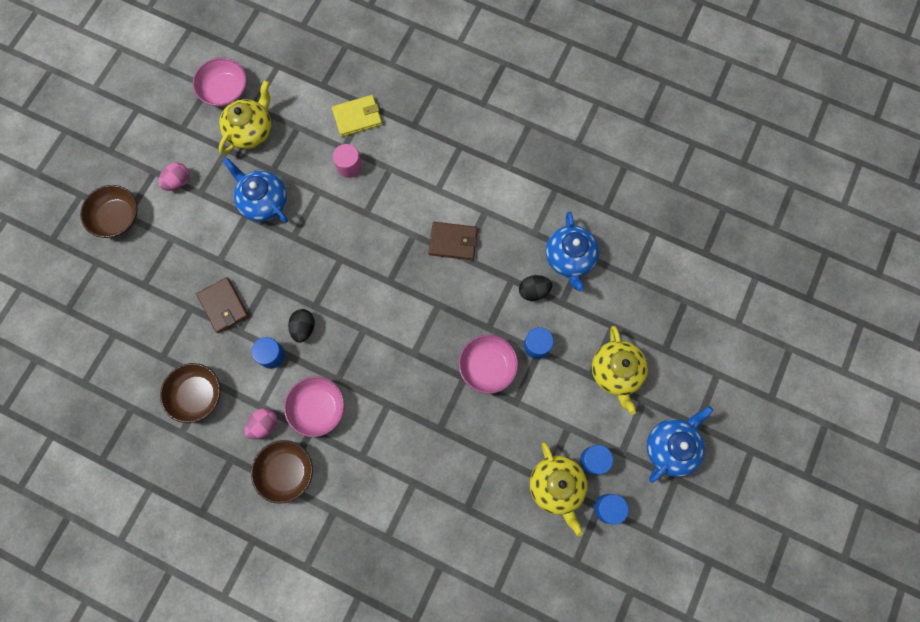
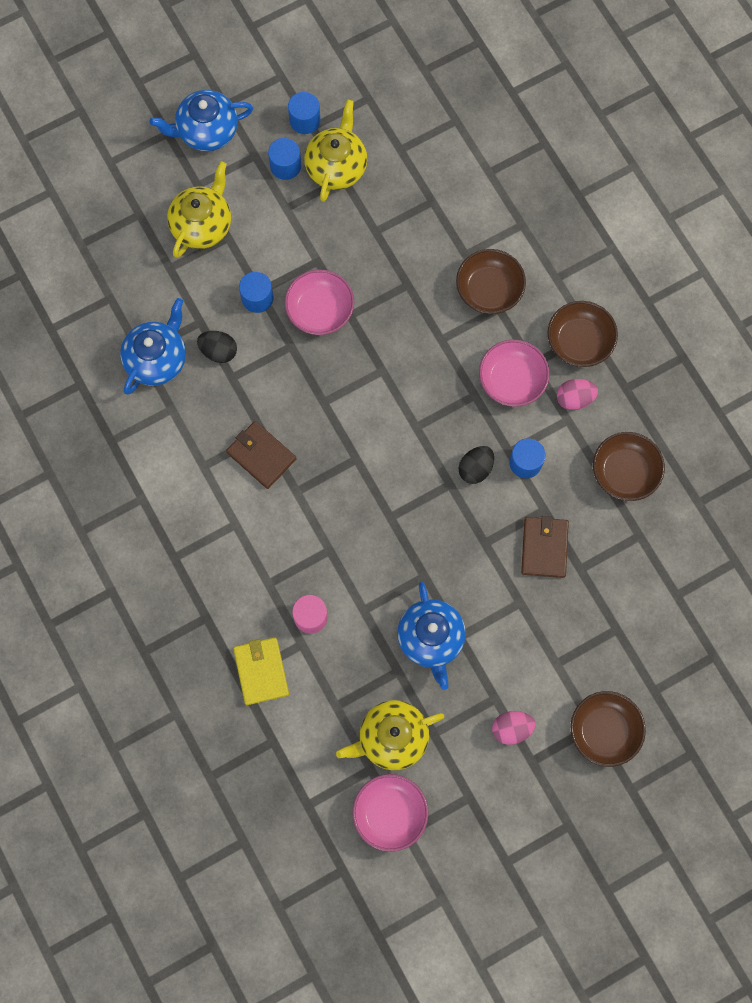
camera: 145 degrees left, 0 degrees up
yellow wallet [332,95,382,137] -> yellow wallet turned 60 degrees clockwise [233,637,289,705]
none -> brown bowl [456,249,526,314]

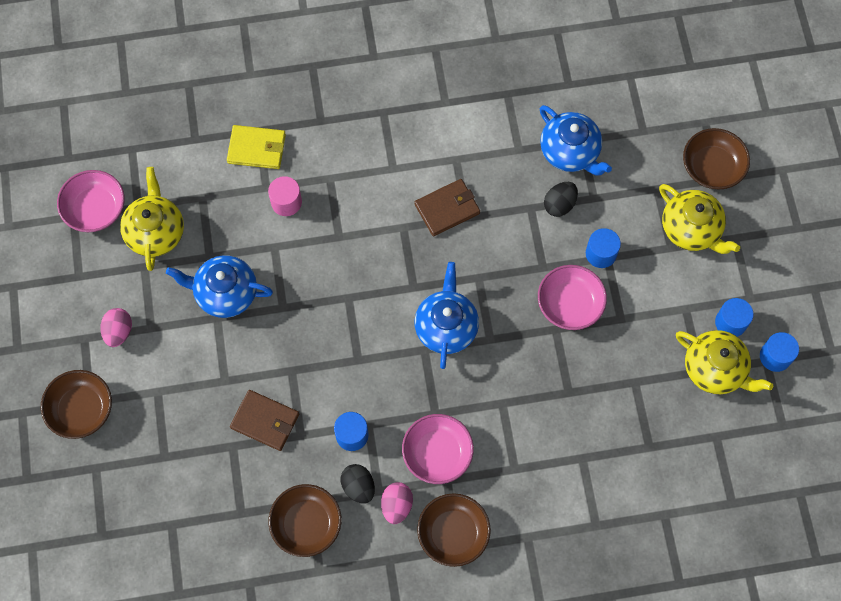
camera: 110 degrees right, 5 degrees down
blue teapot [149,90,253,151] -> blue teapot moved to [414,262,479,369]
brown bowl [456,249,526,314] -> brown bowl moved to [683,128,750,190]
black egg [458,446,494,484] -> black egg moved to [340,464,375,504]

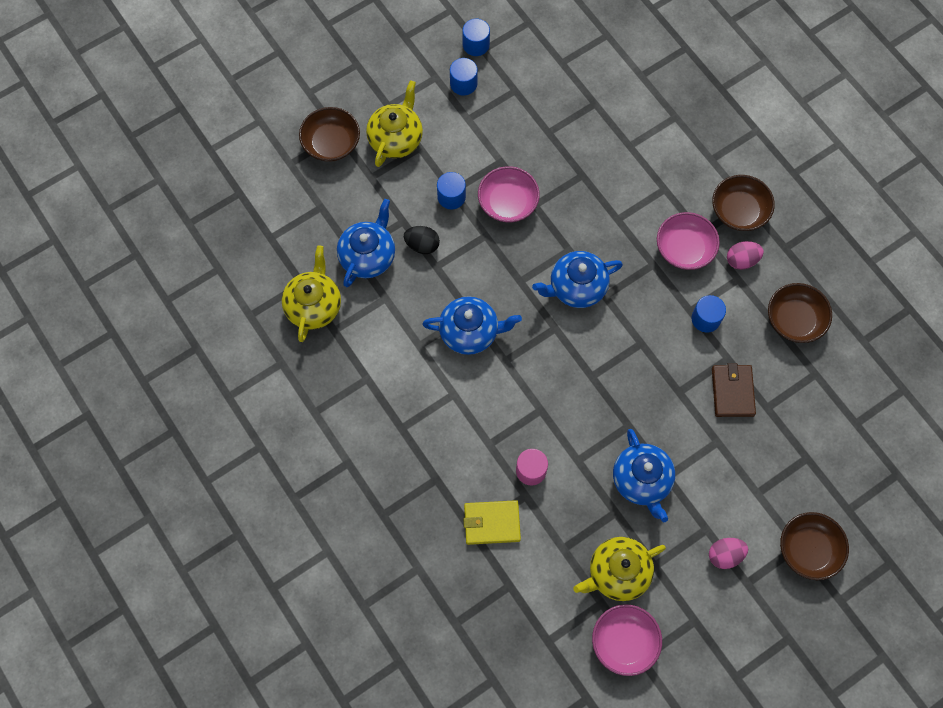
camera: 115 degrees left, 0 degrees up
yellow wallet [227,125,286,169] -> yellow wallet turned 75 degrees counterclockwise [463,500,521,545]
black egg [340,464,375,504] -> none
brown wallet [415,179,480,236] -> blue teapot [422,296,522,355]
yellow teapot [676,330,773,394] -> yellow teapot moved to [282,245,341,342]

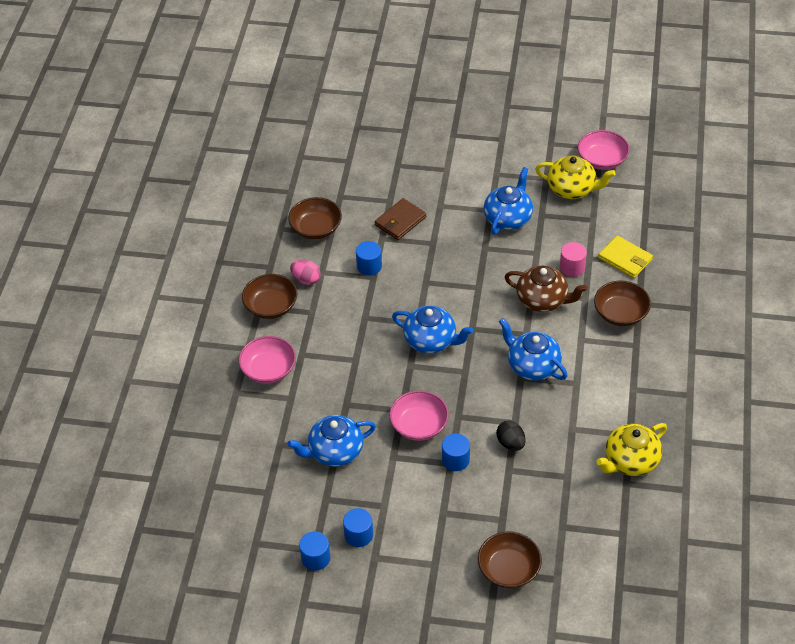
camera: 135 degrees left, 20 degrees down
blue teapot [337,199,395,287] -> blue teapot moved to [287,415,376,467]
yellow teapot [366,80,423,167] -> none
pink bowl [657,212,720,270] -> pink bowl moved to [239,336,296,384]
pink egg [709,538,748,569] -> none
brown bowl [780,512,849,580] -> brown bowl moved to [594,280,651,326]
none -> brown teapot [505,266,588,312]

